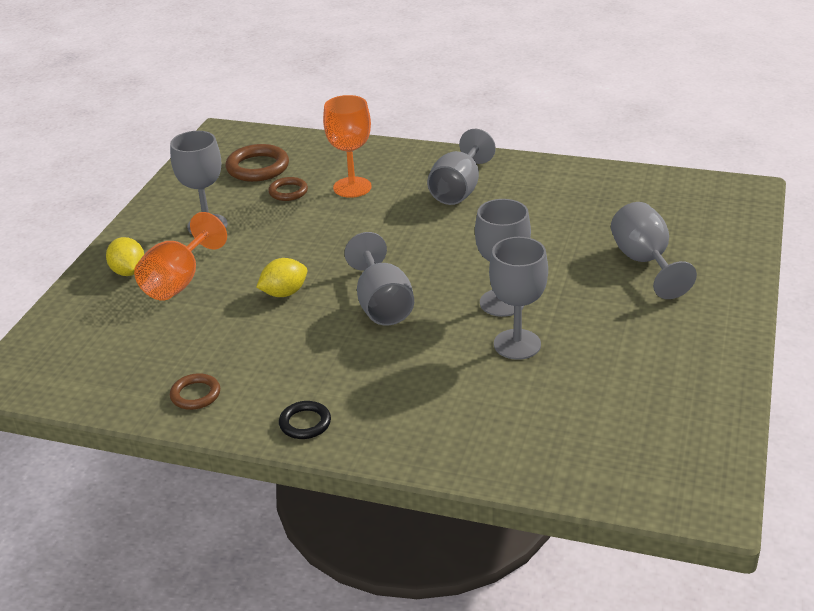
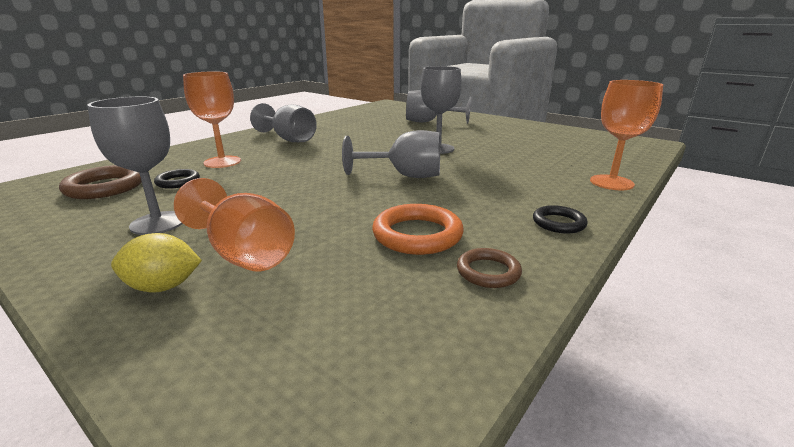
camera: 70 degrees left, 10 degrees down
yellow lemon [256,258,307,297] -> none
brown ring [268,177,308,201] -> black ring [154,169,200,189]
grey goblet [489,237,548,360] -> none
none -> orange ring [372,204,464,255]
none -> orange goblet [590,80,663,190]

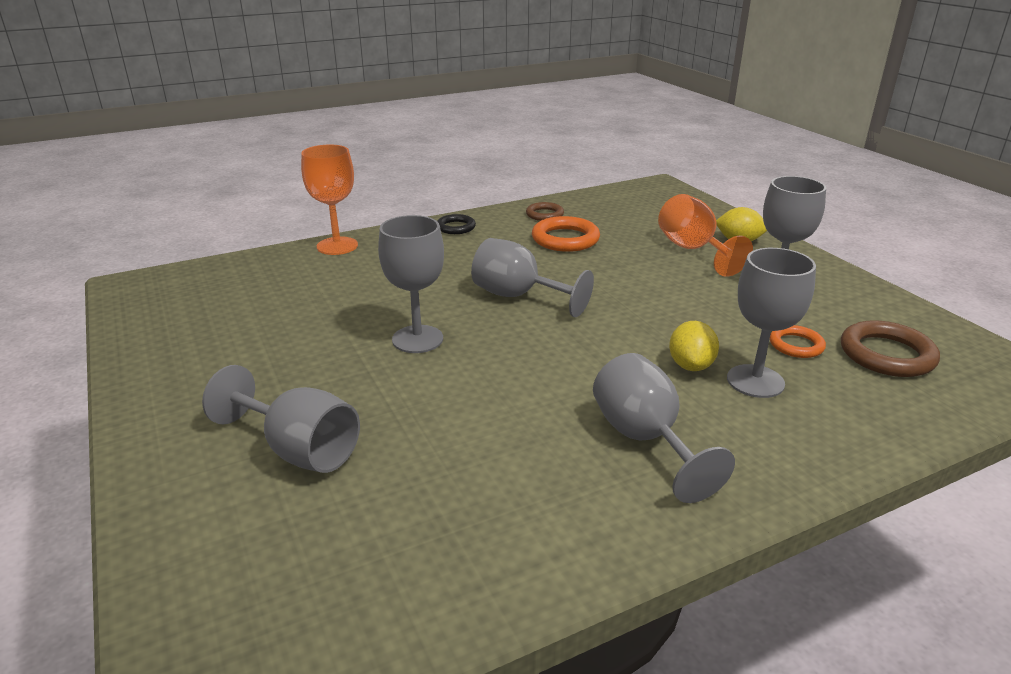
camera: 155 degrees left, 5 degrees up
black ring [154,169,200,189] -> orange ring [770,325,826,358]
orange goblet [183,71,241,168] -> grey goblet [727,248,816,398]
none -> yellow lemon [669,321,719,371]

